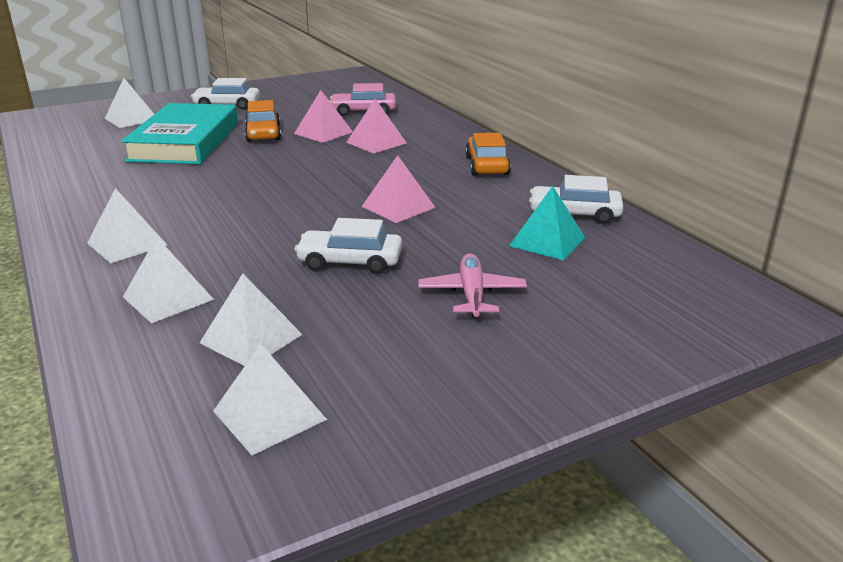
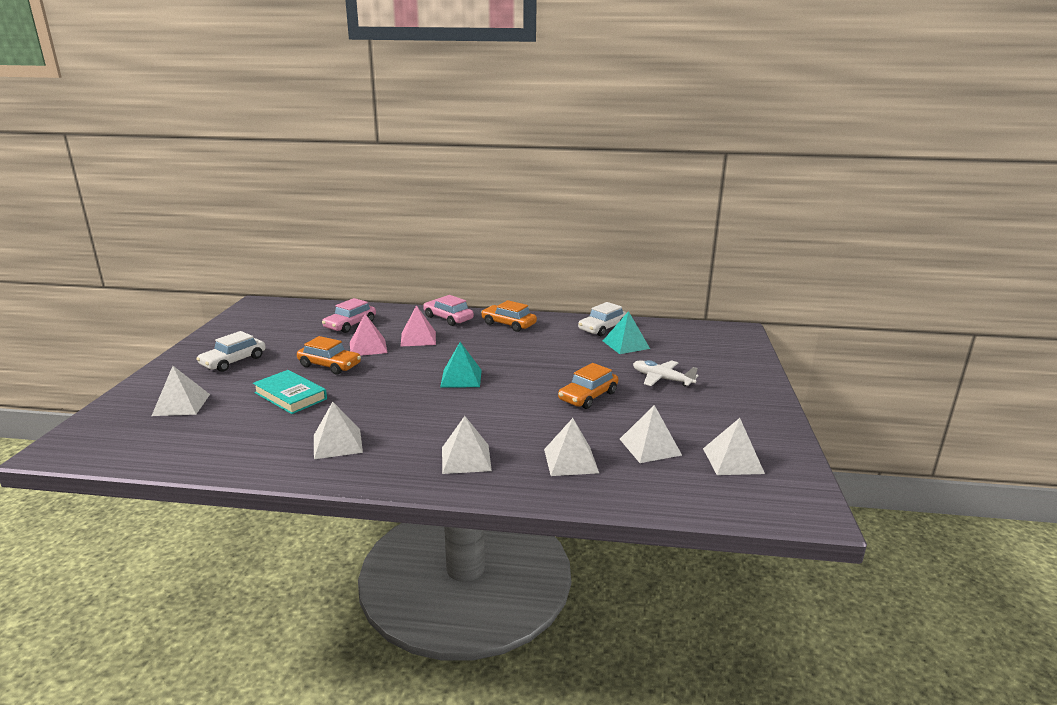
camera: 55 degrees left, 5 degrees down
turquoise book [121,103,238,164] -> turquoise book [253,370,327,414], size x0.58
white car [294,218,402,274] -> orange car [558,363,618,409]
pink pyramid [361,155,436,223] -> none
pink plane [419,253,527,318] -> white plane [633,360,699,387]
none -> white pyramid [314,402,363,459]
none -> pink car [423,295,474,326]
none -> turquoise pyramid [440,342,482,387]

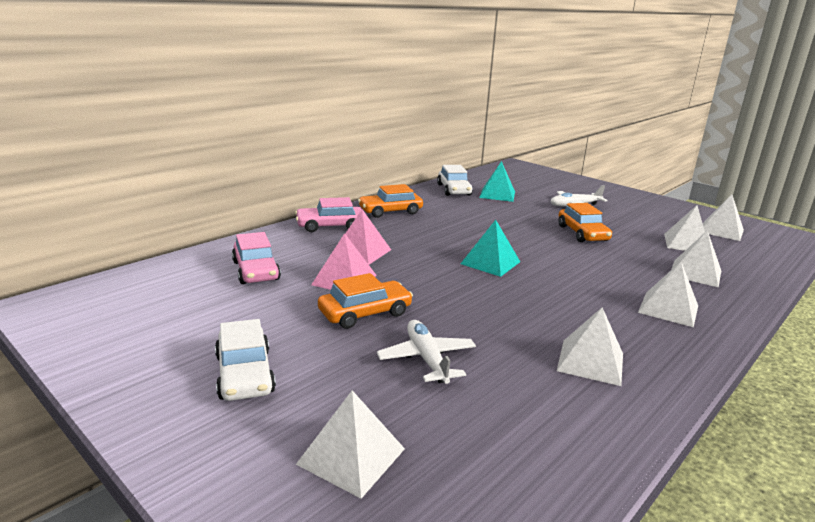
camera: 55 degrees left, 0 degrees up
turquoise book [253,370,327,414] -> white plane [377,320,476,384]

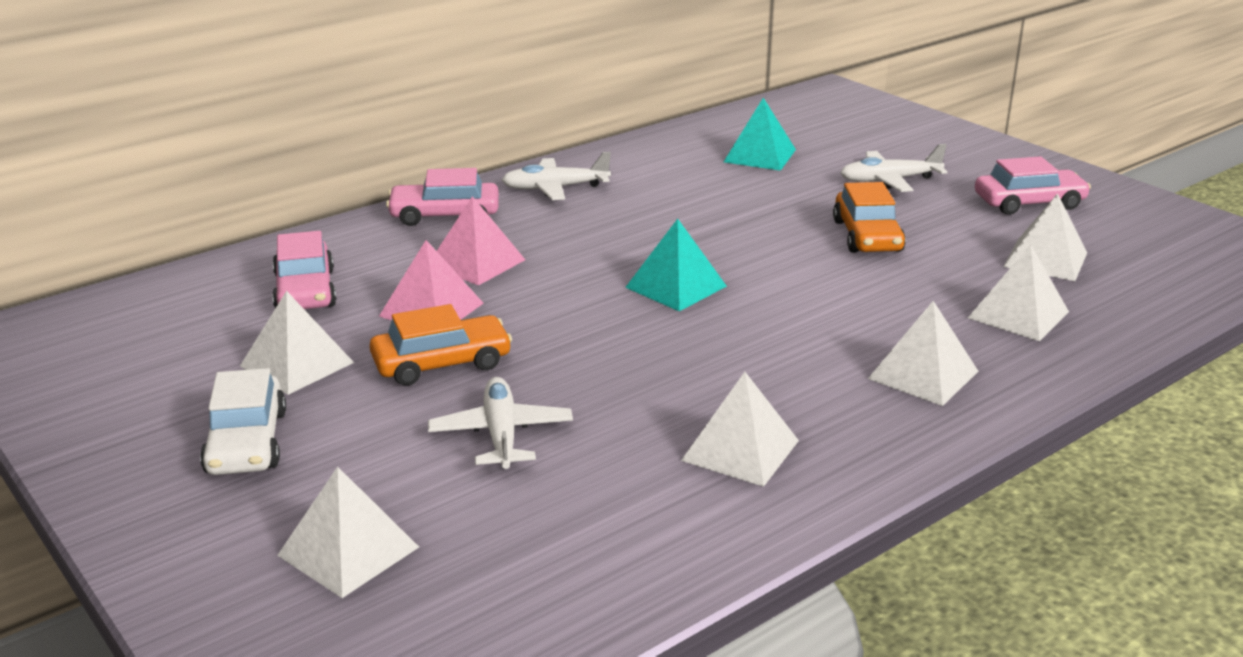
camera: 10 degrees right, 5 degrees up
orange car [358,184,423,218] -> white plane [502,152,611,200]
white car [437,165,473,196] -> none
white pyramid [703,194,744,241] -> white pyramid moved to [240,291,354,395]
none -> pink car [975,156,1091,215]

